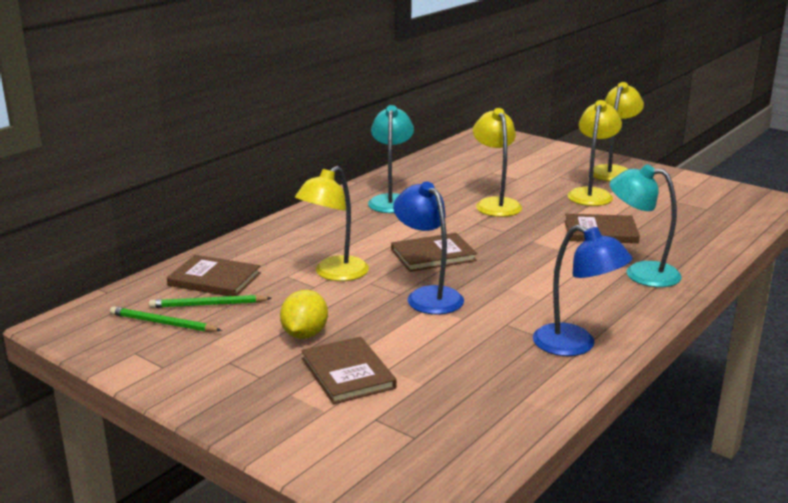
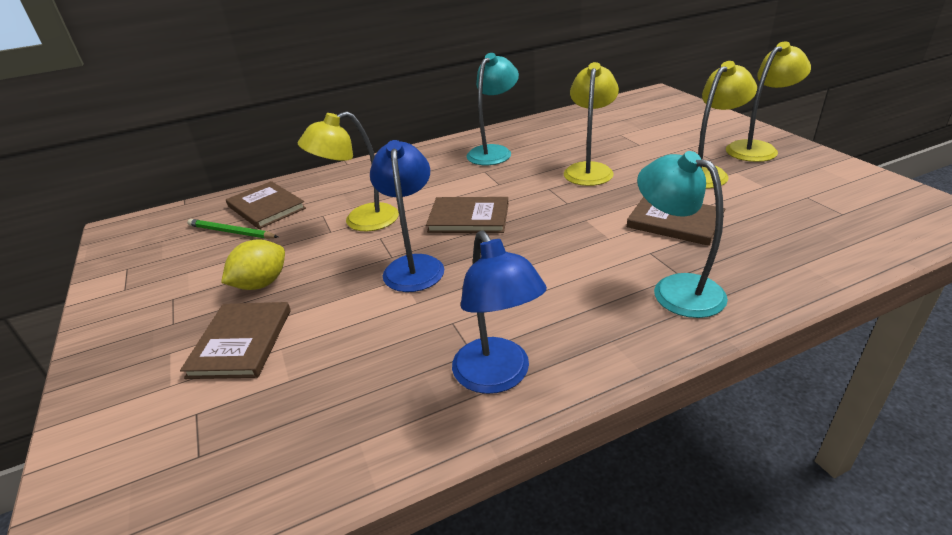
camera: 30 degrees right, 10 degrees up
green pencil [110,306,222,332] -> none

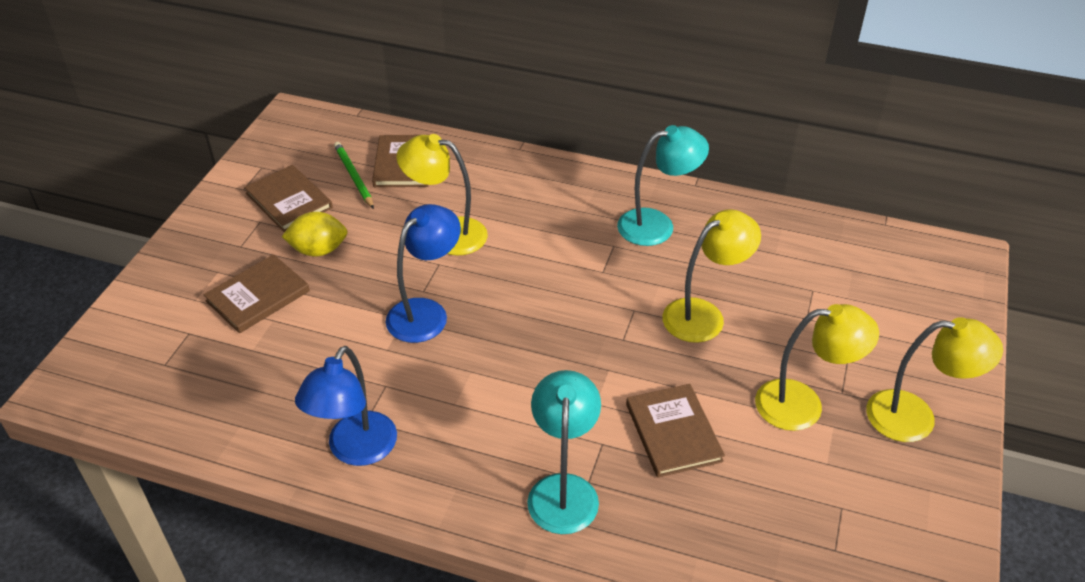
camera: 40 degrees right, 10 degrees up
brown book [426,197,508,233] -> brown book moved to [244,165,333,232]

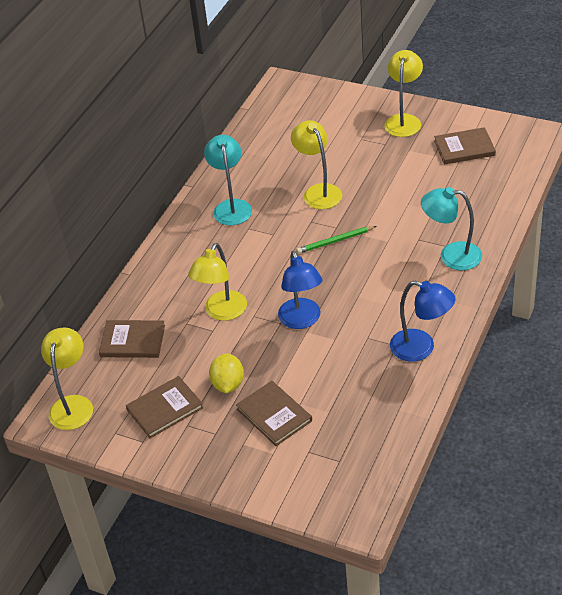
camera: 80 degrees left, 0 degrees up
green pencil [334,142,374,209] -> green pencil moved to [297,226,376,254]
blue lamp [386,204,461,343] -> blue lamp turned 150 degrees counterclockwise [278,251,323,329]
brown book [626,384,725,478] -> brown book moved to [434,127,496,164]
yellow lamp [755,304,879,431] -> yellow lamp moved to [41,327,93,430]

